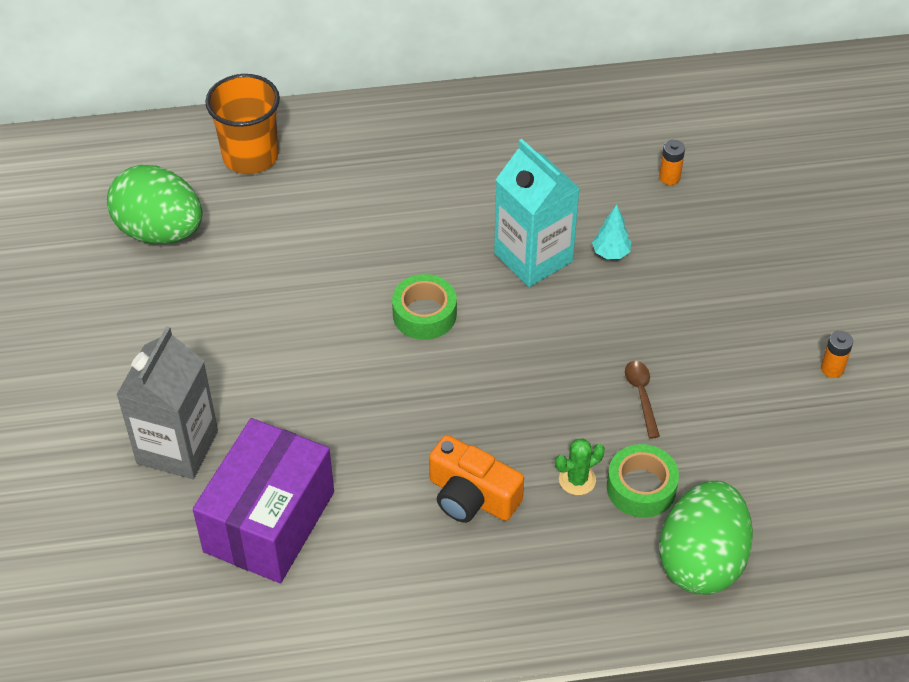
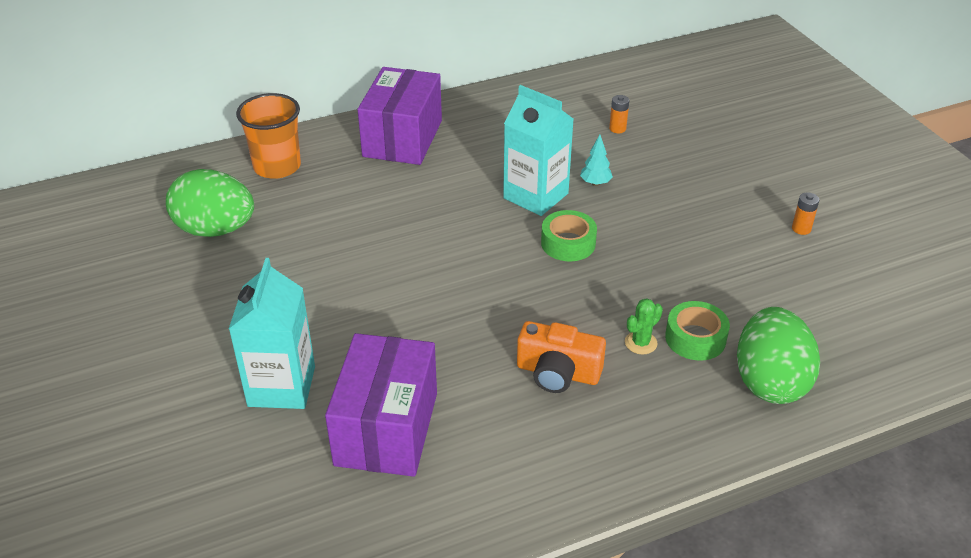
camera: 15 degrees left, 10 degrees down
grey carton [116,326,218,479] -> turquoise carton [229,258,315,409]
green tape [392,274,457,340] -> green tape moved to [541,210,597,261]
brown spoon [625,361,660,439] -> none
none -> purple box [358,67,442,165]

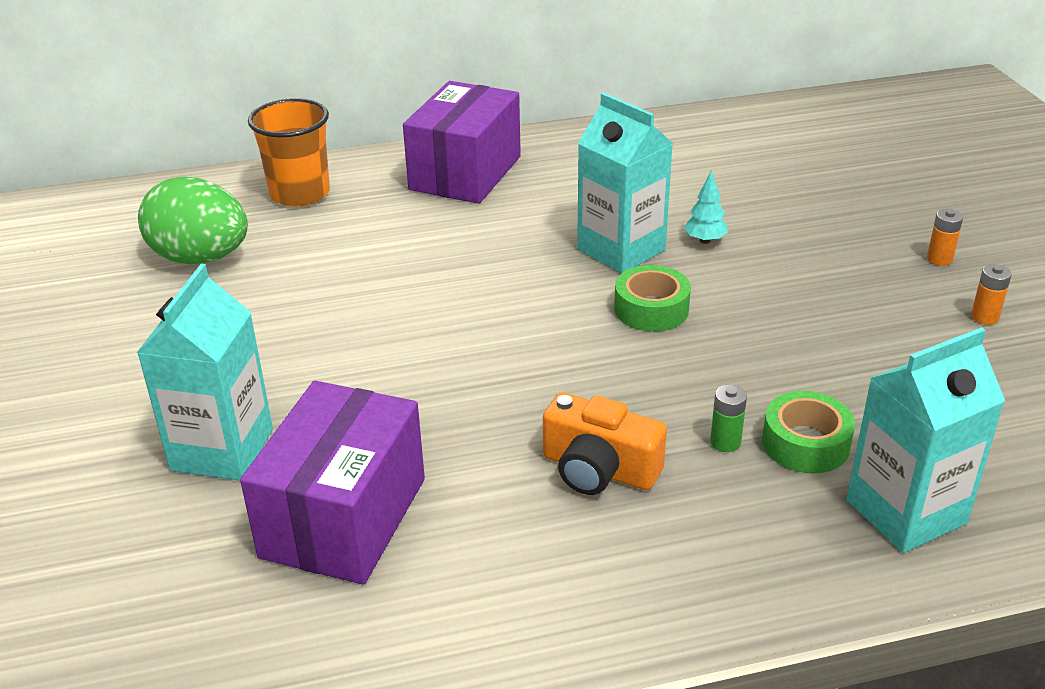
camera: 10 degrees right, 5 degrees down
orange battery [609,95,629,133] -> orange battery moved to [927,209,963,266]
green cactus [625,298,663,354] -> green battery [710,385,747,452]
green egg [737,307,820,404] -> turquoise carton [846,327,1005,553]

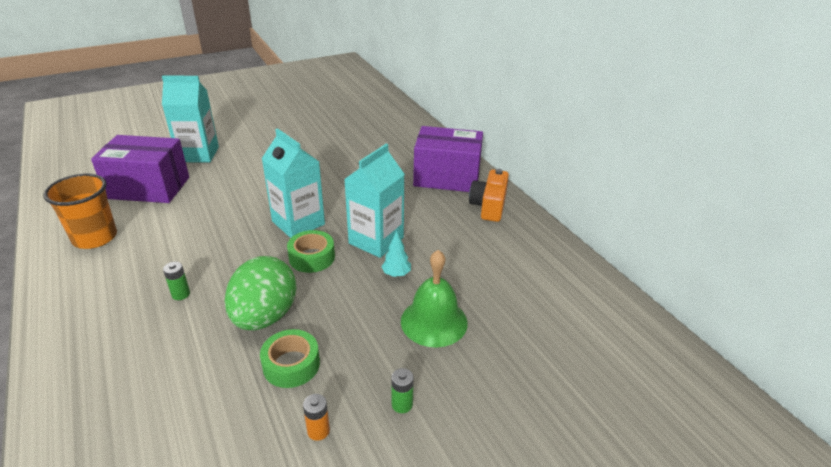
camera: 75 degrees right, 0 degrees up
green egg [138,177,248,264] -> green egg moved to [225,256,297,330]
orange cup [248,98,330,207] -> orange cup moved to [43,174,117,249]
orange camera [543,392,667,495] -> orange camera moved to [469,169,509,222]
green tape [762,391,855,474] -> green tape moved to [260,329,320,388]
turquoise carton [846,327,1005,553] -> turquoise carton moved to [262,128,325,238]
orange battery [927,209,963,266] -> green battery [391,368,414,413]
none -> green bell [401,250,468,347]

